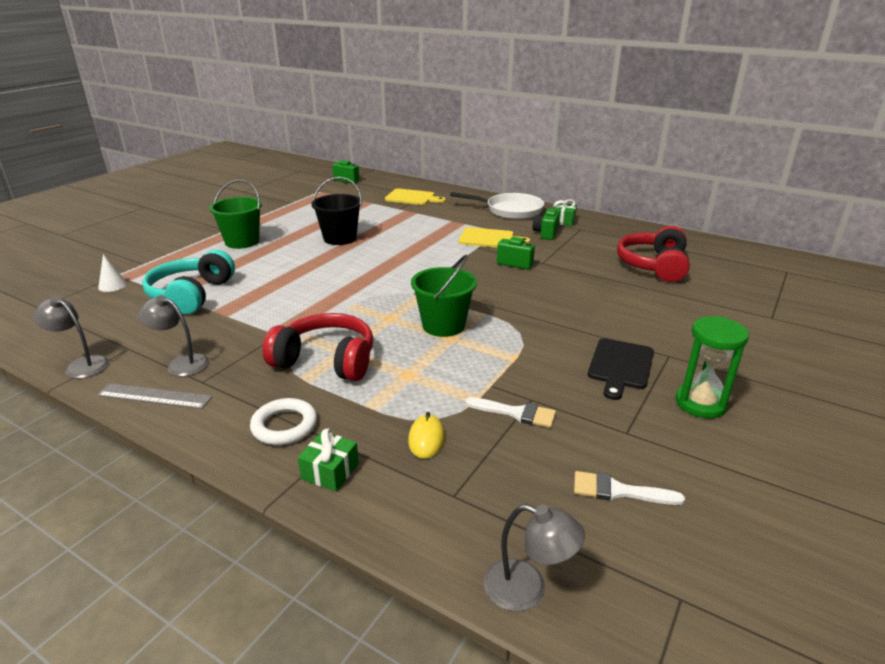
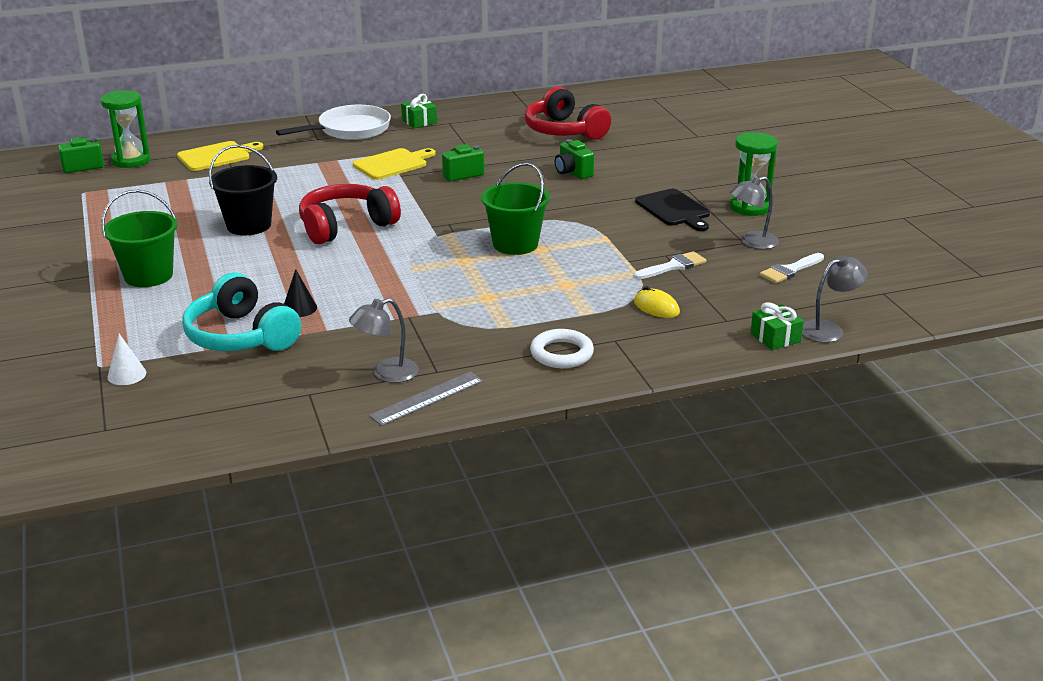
camera: 50 degrees left, 0 degrees up
grey lamp [33,296,109,379] -> grey lamp moved to [730,176,779,249]
red headphones [263,313,373,381] -> red headphones moved to [299,184,401,244]
green gift [298,428,359,491] -> green gift moved to [750,302,804,350]
green camera [533,208,560,240] -> green camera moved to [555,139,594,179]
none -> green hourglass [101,90,150,168]
none -> black cone [284,269,317,317]

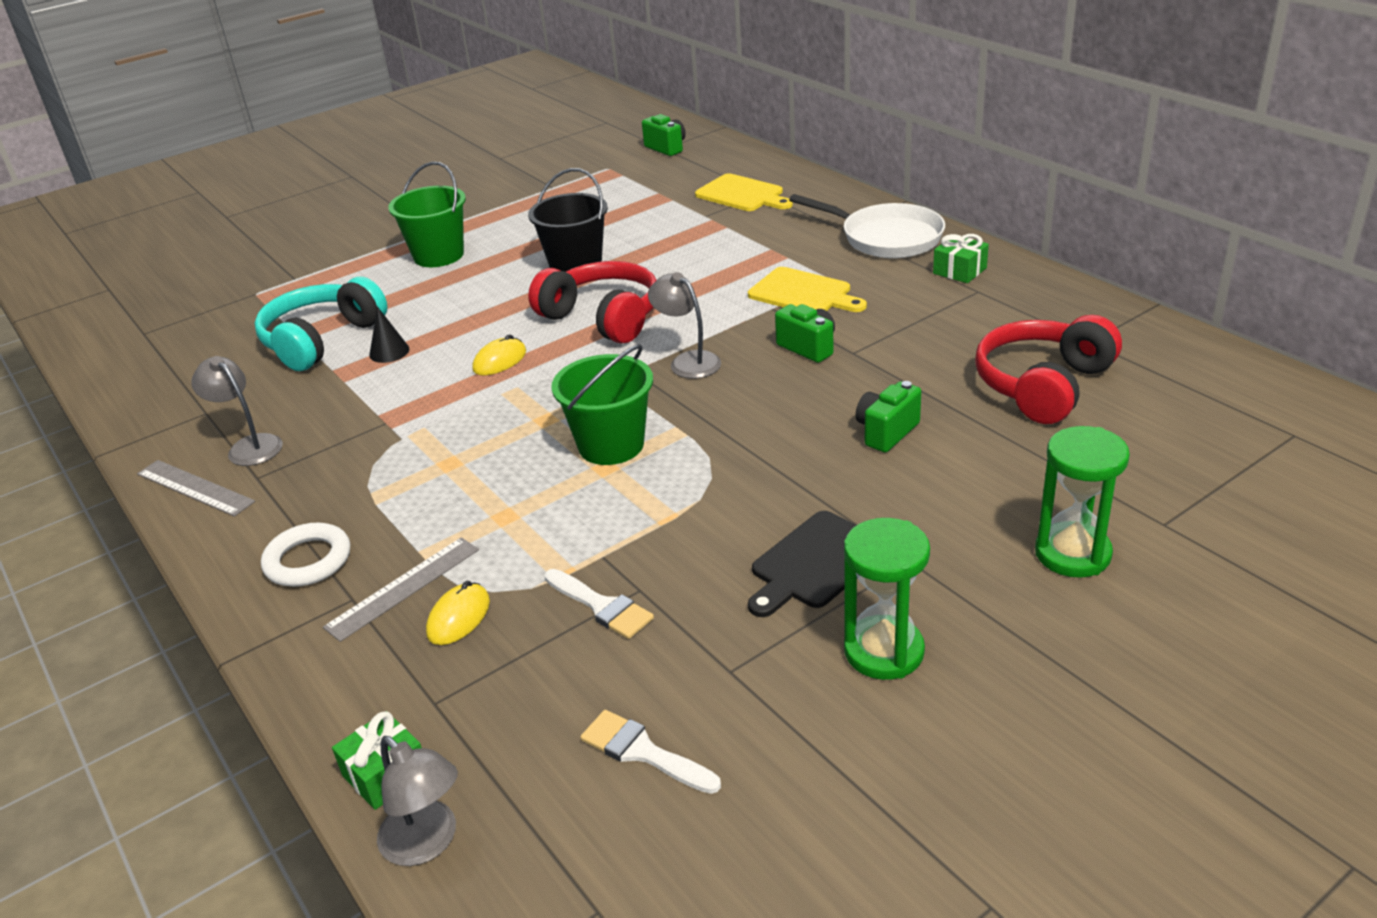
camera: 75 degrees right, 5 degrees up
green hourglass [101,90,150,168] -> green hourglass moved to [1035,426,1130,578]
white cone [108,334,146,385] -> none
grey lamp [730,176,779,249] -> grey lamp moved to [648,272,721,379]
none -> grey ruler [323,537,479,642]
none -> yellow mouse [472,334,526,375]

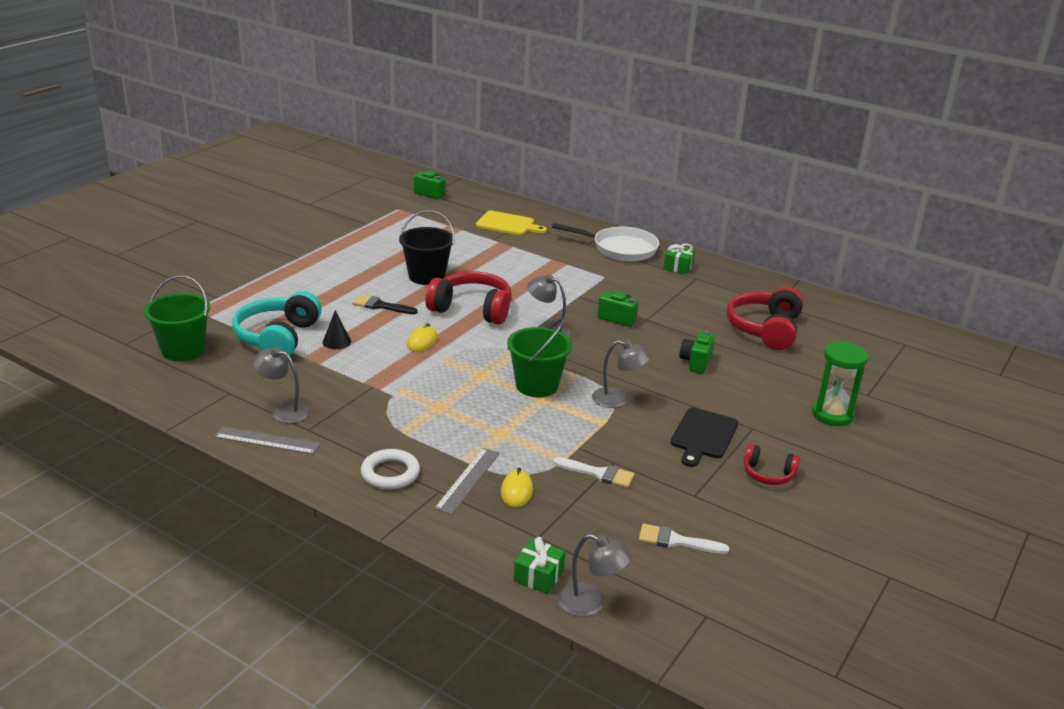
camera: 25 degrees left, 5 degrees down
green bucket [388,162,466,267] -> green bucket moved to [144,275,210,361]
yellow cutting board [748,267,867,312] -> none
green hourglass [844,518,930,680] -> red headphones [744,444,800,485]
none -> black brush [353,295,417,314]
none -> grey lamp [592,340,651,408]

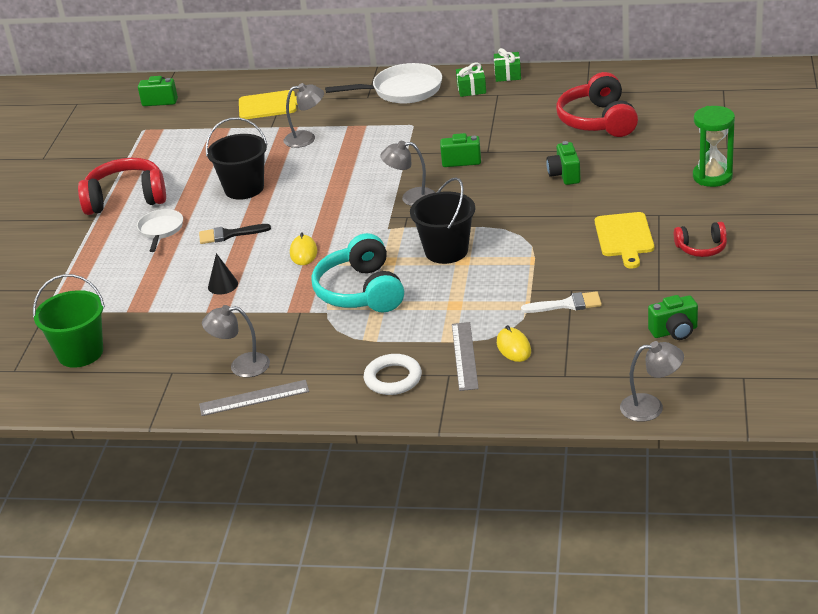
camera: 20 degrees left, 5 degrees up
turquoise headphones [232,291,322,356] -> turquoise headphones moved to [311,233,404,312]
red headphones [426,271,512,325] -> red headphones moved to [78,158,166,215]
green bucket [507,318,572,397] -> black bucket [410,177,475,264]
green gift [514,537,565,594] -> green gift moved to [494,48,521,82]
grey lamp [592,340,651,408] -> grey lamp moved to [284,83,324,148]
white brush [639,524,729,554] -> green camera [648,295,698,340]
black cutting board [671,408,738,467] -> yellow cutting board [595,212,654,269]
none -> white pan [137,209,183,252]

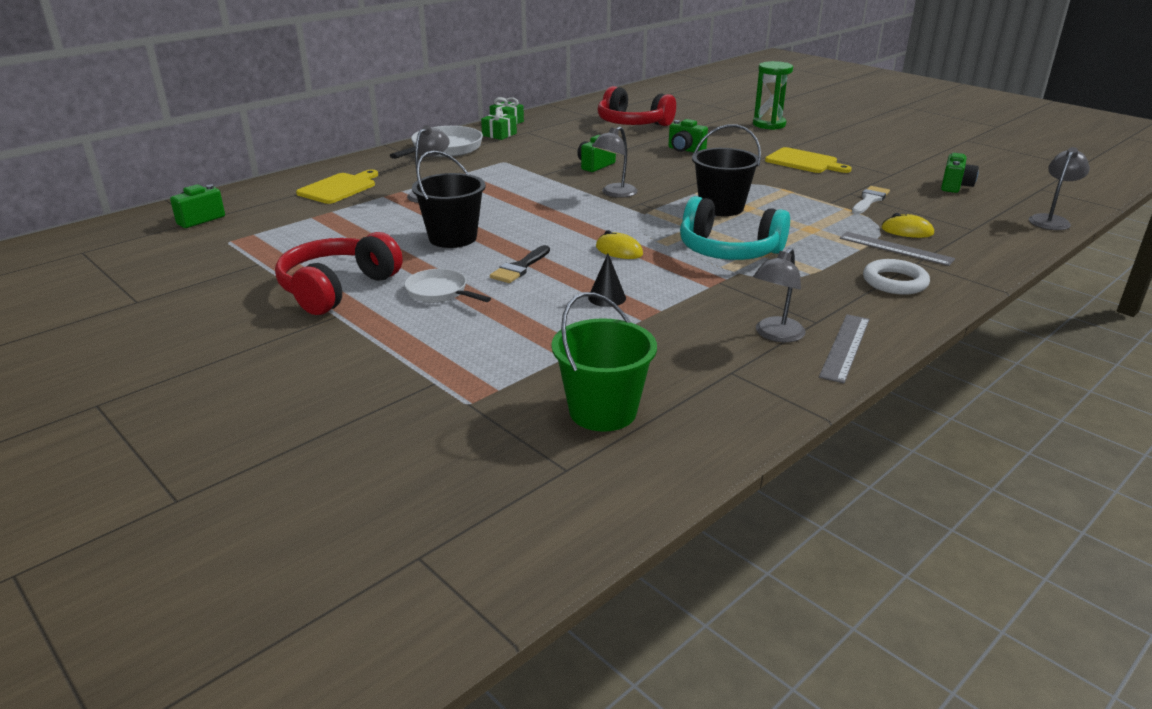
camera: 55 degrees left, 5 degrees down
red headphones [674,222,727,257] -> none

